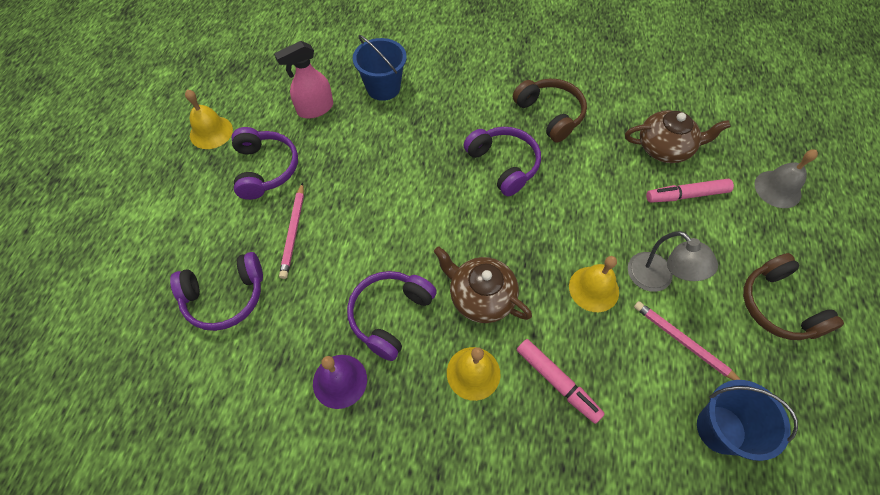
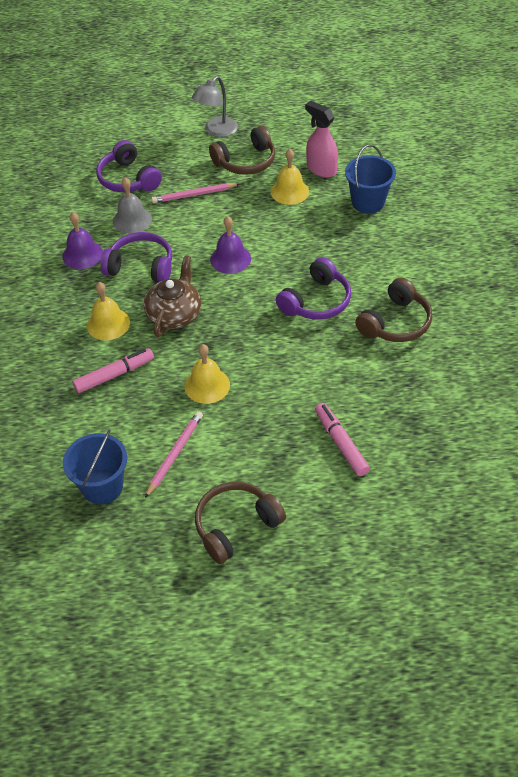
camera: 75 degrees right, 10 degrees down
yellow bell [185,90,233,149] -> yellow bell moved to [271,149,309,205]
purple headphones [232,127,298,200] -> brown headphones [209,126,276,175]
pink marker [517,339,605,424] -> pink marker turned 150 degrees counterclockwise [73,348,154,393]
brown teapot [625,110,731,163] -> none
grey lamp [628,231,718,292] -> grey lamp moved to [192,76,238,137]
grey bell [754,150,818,208] -> grey bell moved to [113,177,152,234]
none -> purple bell [210,216,251,274]

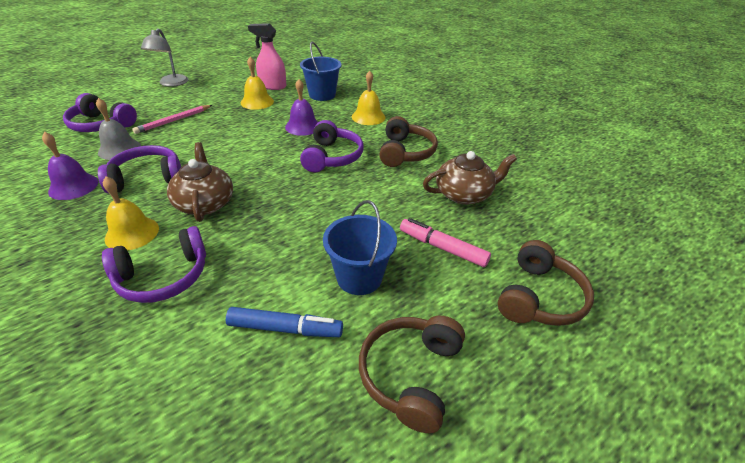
camera: 35 degrees left, 10 degrees down
blue bucket [63,429,127,504] -> blue bucket moved to [323,200,397,295]
pink marker [73,348,154,393] -> purple headphones [102,226,206,303]
pink pencil [145,411,203,498] -> blue marker [226,307,343,337]
yellow bell [185,344,230,404] -> yellow bell moved to [352,71,386,125]
brown headphones [209,126,276,175] -> brown headphones moved to [498,240,594,326]
purple bell [210,216,251,274] -> purple bell moved to [285,79,318,136]
none -> brown teapot [423,151,517,205]

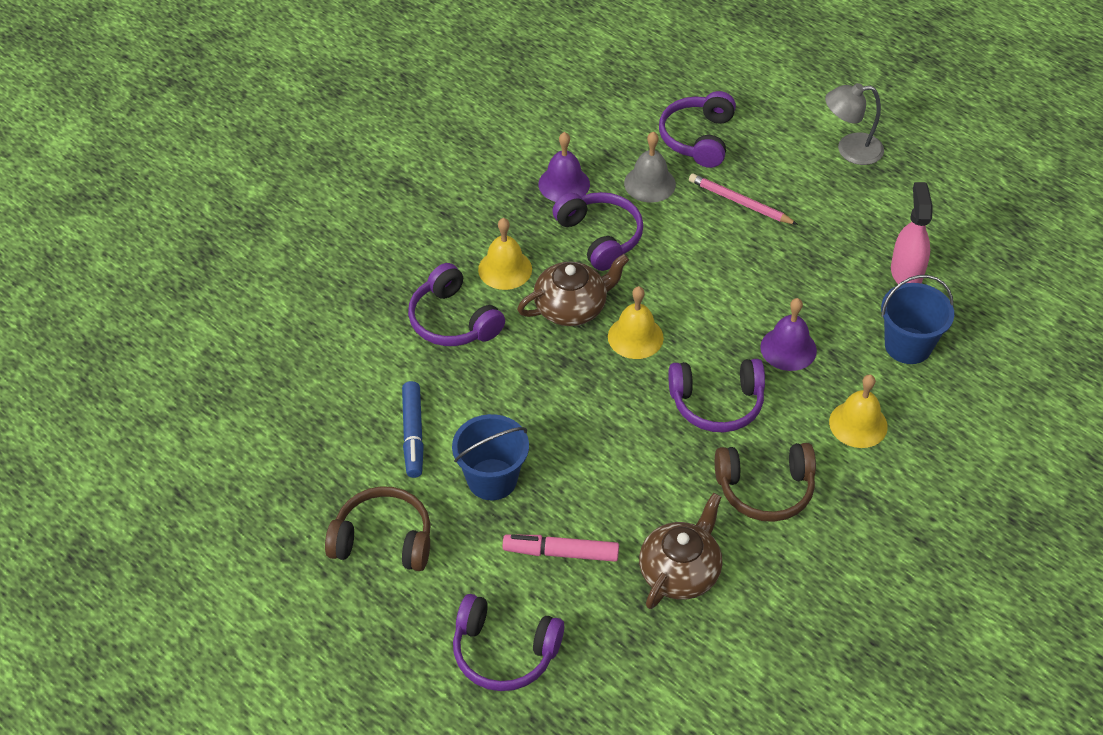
camera: 80 degrees right, 10 degrees up
yellow bell [241,57,274,110] -> yellow bell moved to [608,286,664,359]
pink marker [400,218,491,267] -> pink marker turned 105 degrees counterclockwise [503,534,619,562]
brown teapot [423,151,517,205] -> brown teapot turned 120 degrees counterclockwise [639,493,722,609]
brown headphones [498,240,594,326] -> purple headphones [453,594,564,691]

